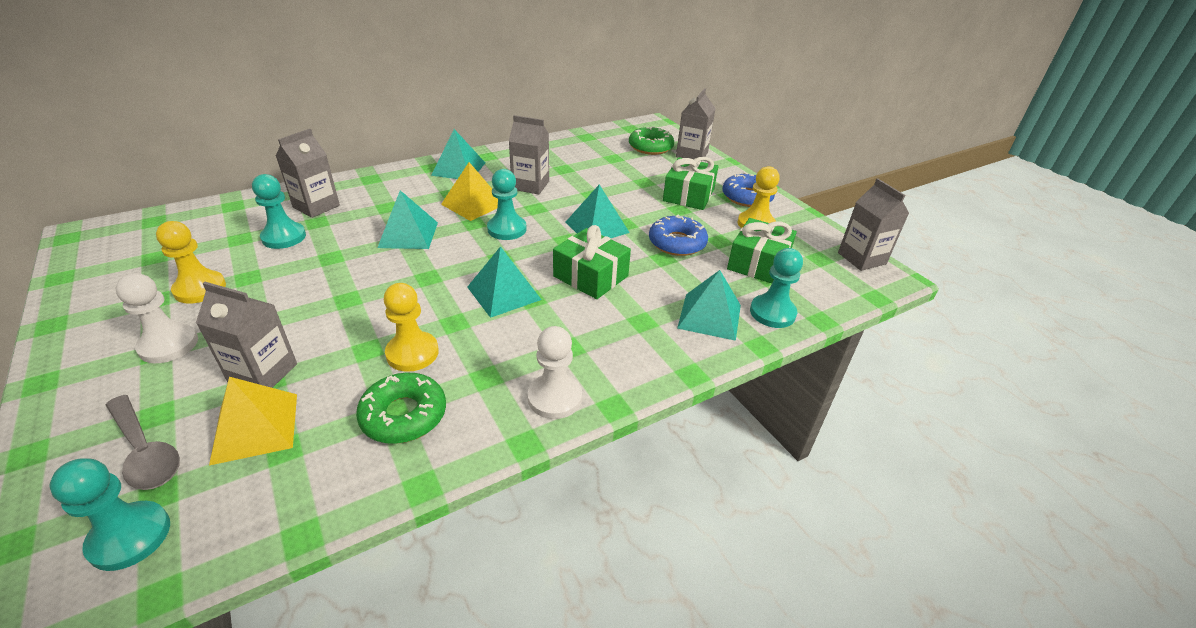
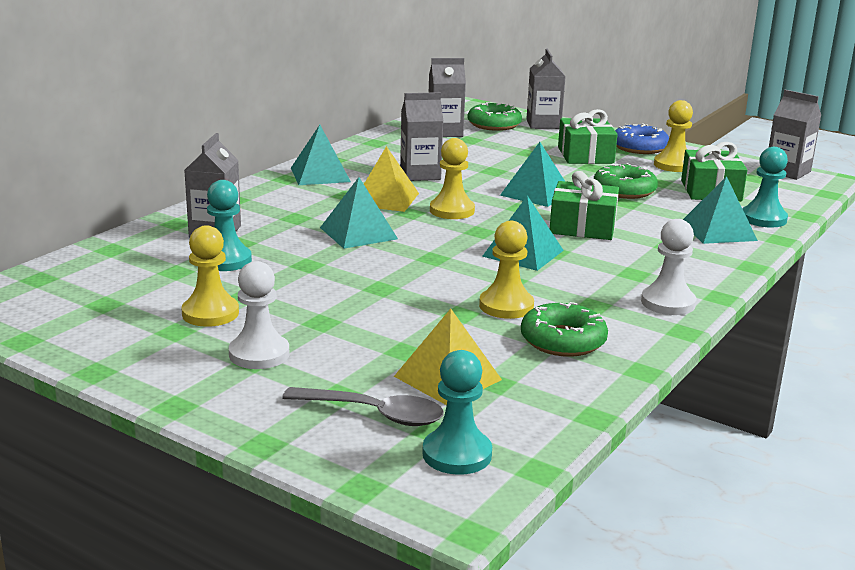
camera: 25 degrees left, 15 degrees down
grey carton [196,282,297,388] -> grey carton moved to [429,58,466,137]
turquoise pawn [487,169,527,240] -> yellow pawn [430,138,475,219]
blue donut [649,215,708,256] -> green donut [594,163,658,199]

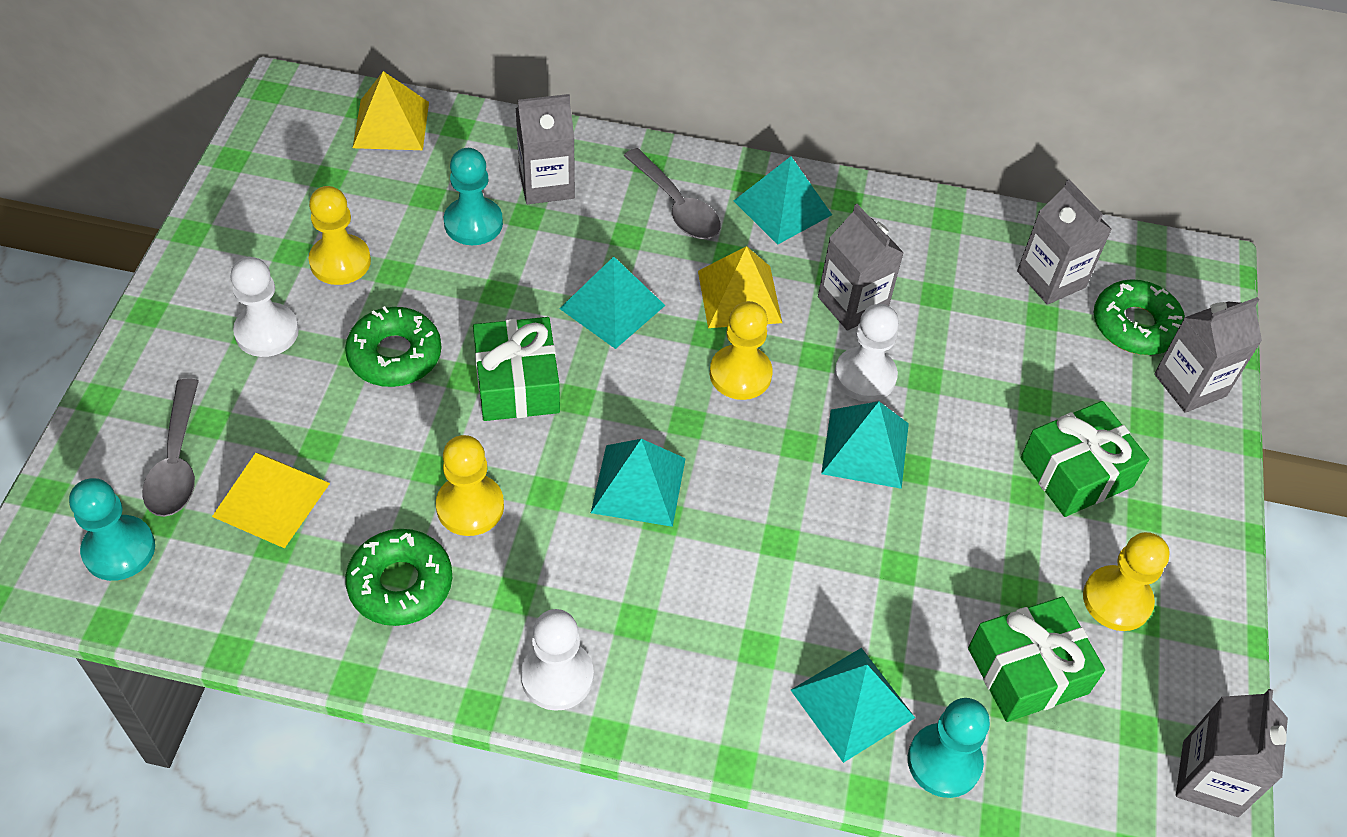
camera: 65 degrees right, 30 degrees up
green gift [550,171,619,240] -> green gift moved to [473,317,560,421]
green donut [594,163,658,199] -> green donut moved to [345,306,442,387]
blue donut [615,123,669,154] -> none
none -> yellow pyramid [353,71,429,150]
none -> grey spoon [624,148,721,239]
none -> white pawn [834,304,899,402]

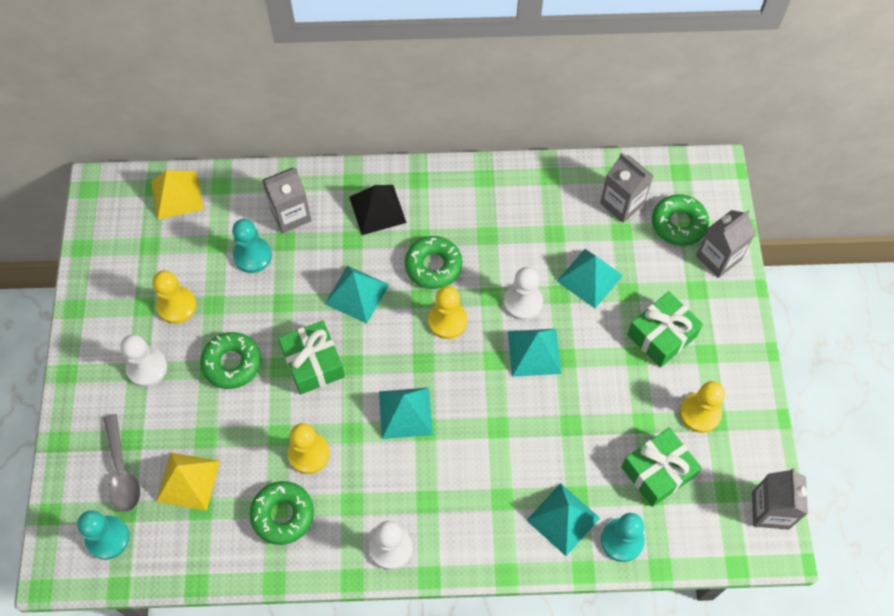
camera: 10 degrees left, 10 degrees up
grey spoon [624,148,721,239] -> black pyramid [349,185,407,235]
yellow pyramid [698,246,782,328] -> green donut [405,236,462,289]
turquoise pyramid [734,156,832,245] -> turquoise pyramid moved to [557,249,623,308]
grey carton [818,204,904,331] -> none

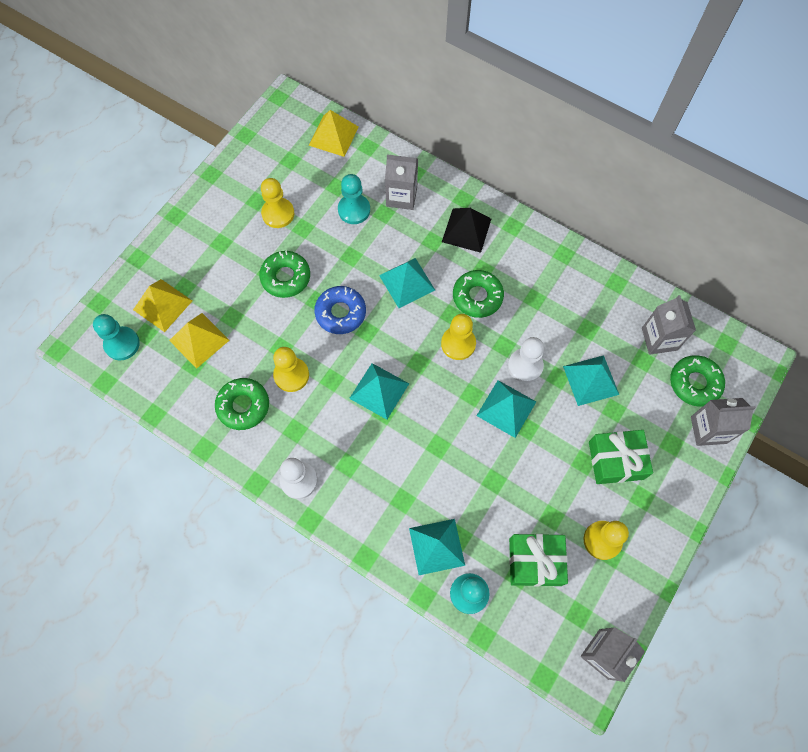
camera: 35 degrees right, 5 degrees up
grey spoon [103,414,141,512] -> yellow pyramid [133,279,192,332]
white pawn [121,334,167,387] -> none
green gift [278,320,345,395] -> blue donut [314,286,366,334]

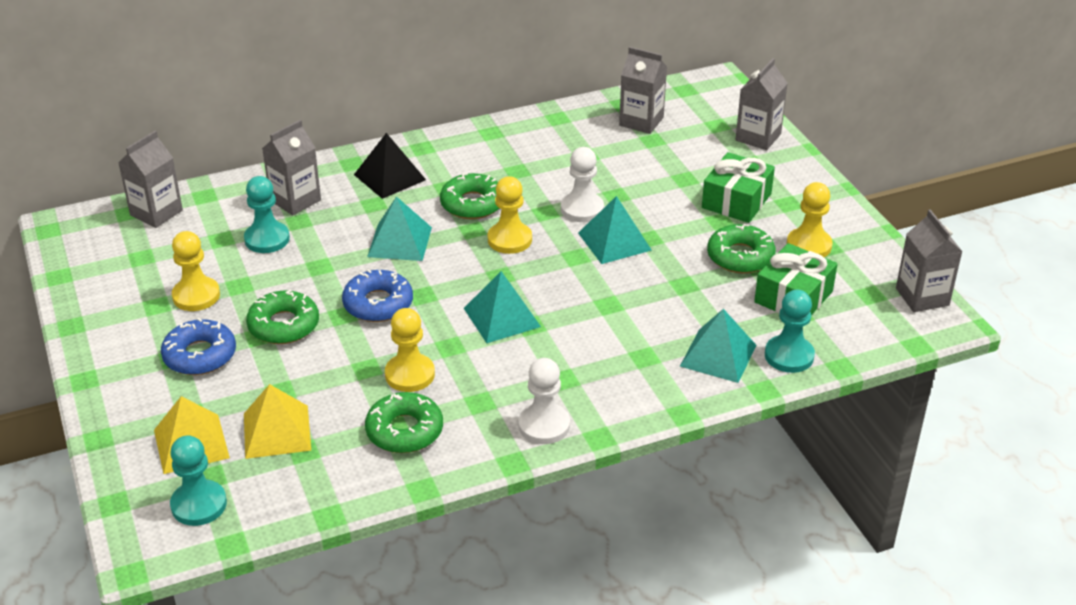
camera: 55 degrees left, 30 degrees down
yellow pyramid [308,110,359,157] -> grey carton [118,131,183,228]
turquoise pyramid [563,355,619,406] -> none
green donut [670,355,725,407] -> green donut moved to [707,224,776,274]
none -> blue donut [161,318,236,375]

